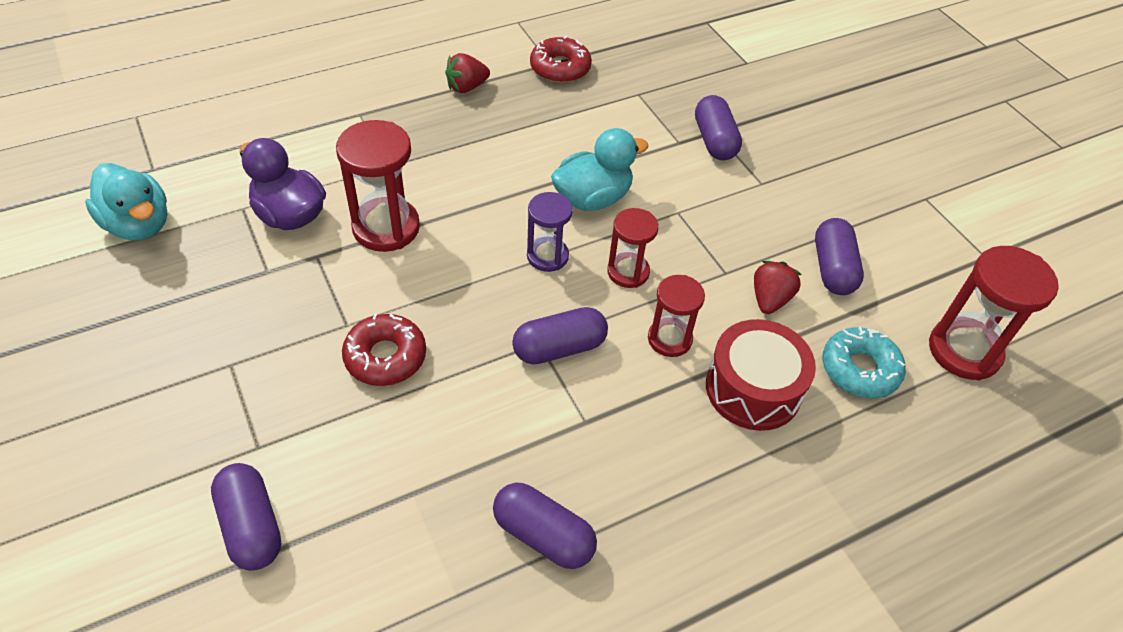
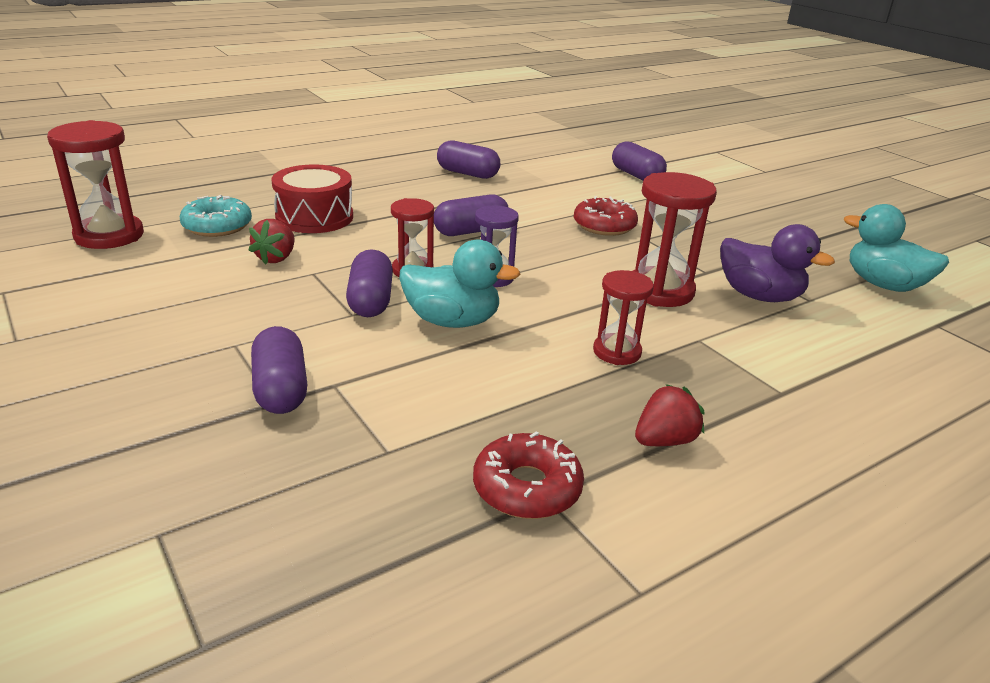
camera: 175 degrees right, 20 degrees down
turquoise duck [551,128,649,211] -> turquoise duck turned 135 degrees counterclockwise [399,239,520,328]
red hourglass [648,275,705,357] -> red hourglass moved to [593,270,654,365]
purple capsule [815,218,864,295] -> purple capsule moved to [346,249,393,317]

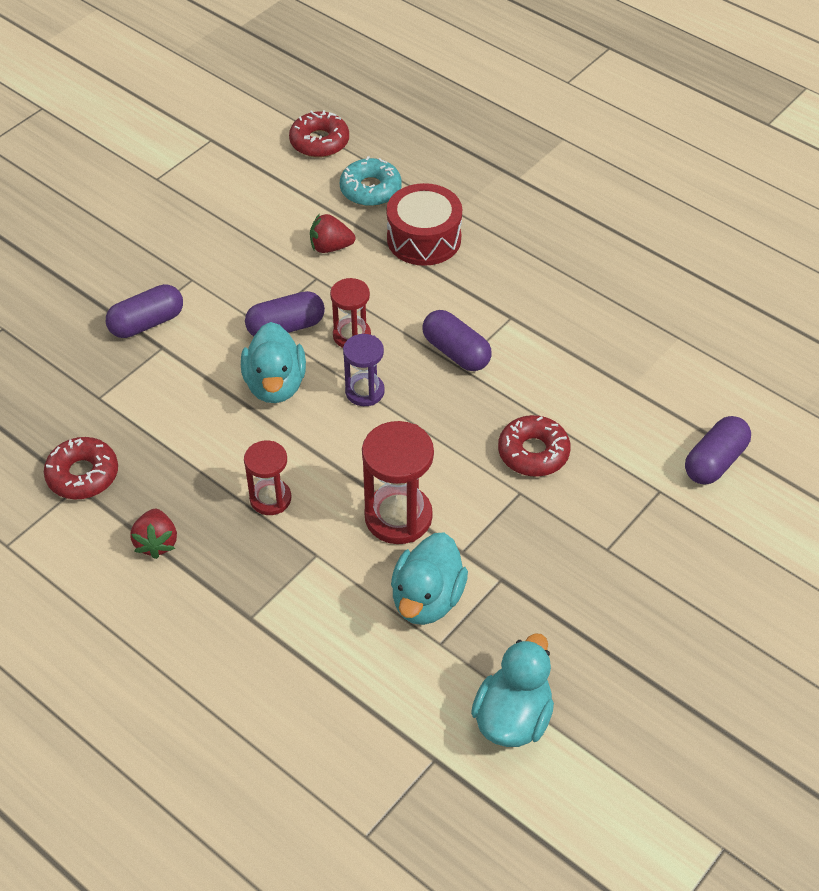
camera: 75 degrees right, 20 degrees up
red hourglass [47,120,144,249] -> red donut [289,110,349,158]
purple capsule [437,141,500,179] -> none
red strawberry [635,384,704,446] -> red strawberry turned 45 degrees clockwise [130,509,177,559]
purple duck [720,224,835,302] -> turquoise duck [391,532,468,625]

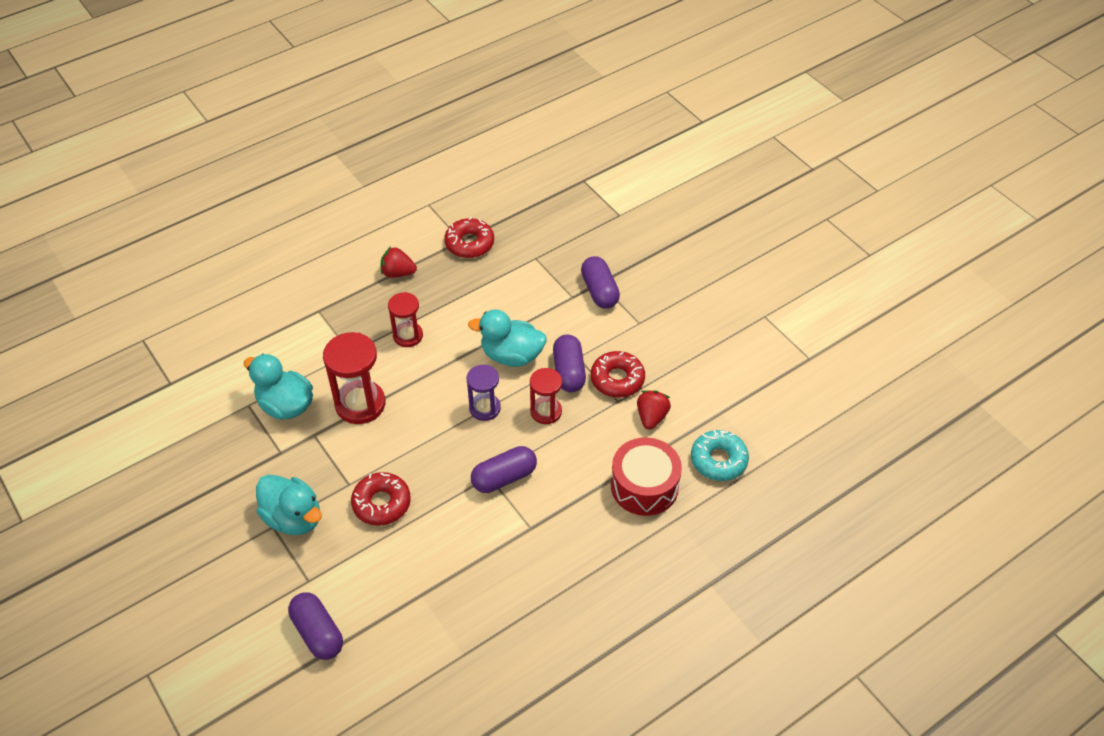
camera: 105 degrees right, 0 degrees up
red donut [289,110,349,158] -> red donut moved to [591,351,645,398]
turquoise duck [471,633,554,747] -> turquoise duck moved to [256,474,322,535]

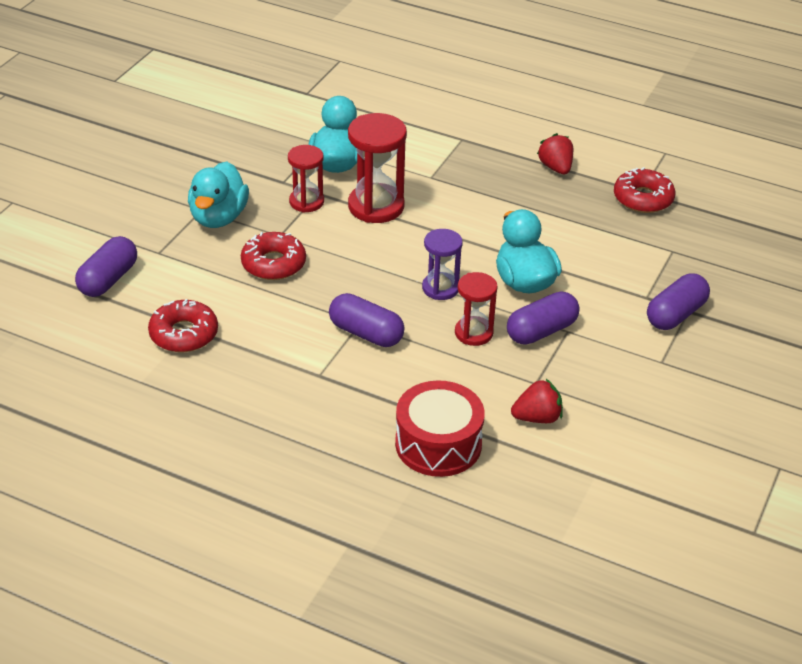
camera: 60 degrees right, 10 degrees down
red hourglass [388,292,423,347] -> red hourglass moved to [288,145,324,213]
red donut [591,351,645,398] -> red donut moved to [148,299,218,352]
turquoise donut [691,430,749,481] -> none

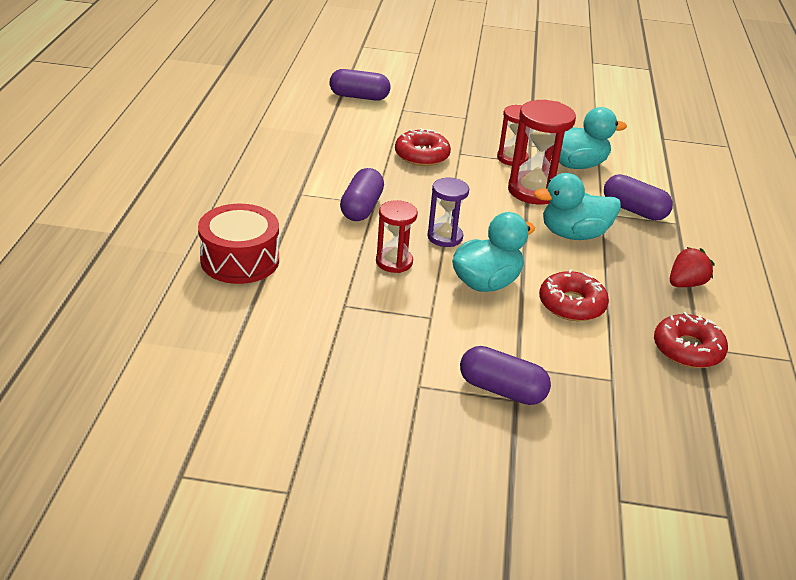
camera: 70 degrees right, 5 degrees down
red donut [148,299,218,352] -> red donut moved to [539,269,609,321]
turquoise duck [188,161,249,228] -> turquoise duck moved to [534,173,621,240]
purple capsule [507,291,579,345] -> purple capsule moved to [604,174,673,221]
red strawberry [511,379,563,423] -> none

